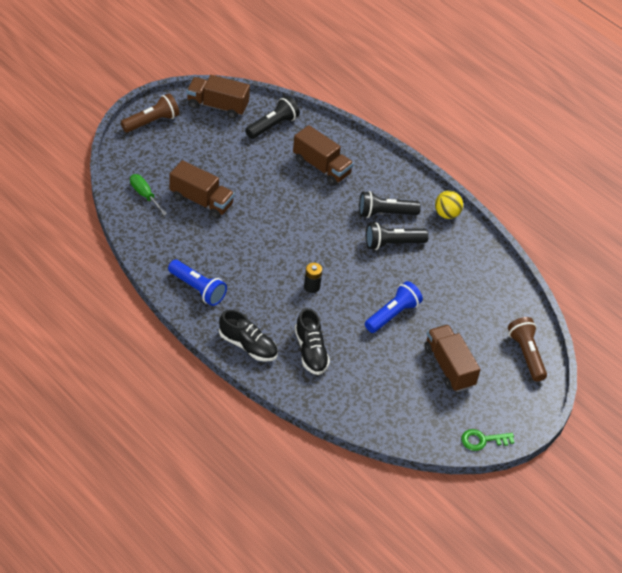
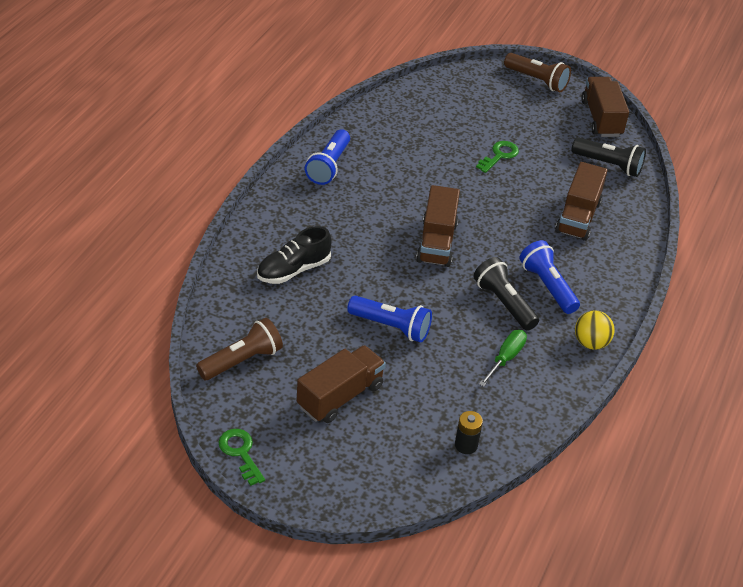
camera: 70 degrees right, 5 degrees down
green screwdriver [130,174,167,216] -> green screwdriver moved to [479,330,527,387]
brown truck [170,160,235,219] -> brown truck moved to [416,185,460,267]
black shoe [219,310,278,362] -> none
black battery [304,263,322,293] -> black battery moved to [455,411,483,454]
black flashlight [359,191,421,218] -> blue flashlight [519,240,580,314]
brown flashlight [508,317,547,382] -> brown flashlight moved to [196,318,283,380]
none -> green key [476,141,519,173]

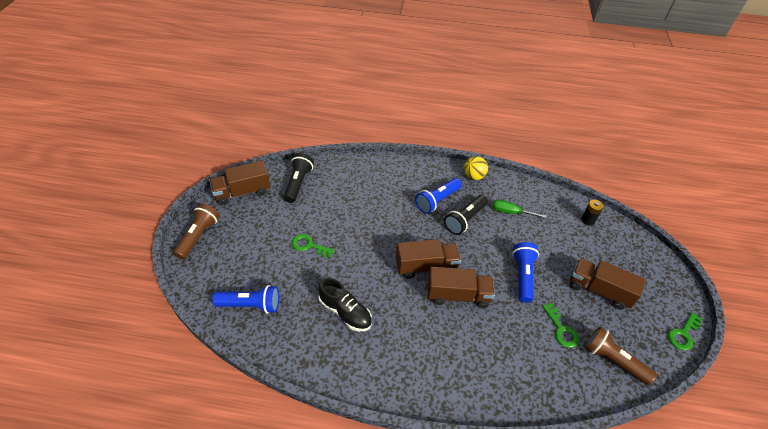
camera: 105 degrees left, 5 degrees up
black shoe [257,226,332,284] -> black shoe moved to [318,278,372,331]
blue flashlight [305,129,350,185] -> blue flashlight moved to [212,285,279,314]
brown truck [555,162,608,241] -> brown truck moved to [428,266,495,308]
none -> green key [542,303,579,348]

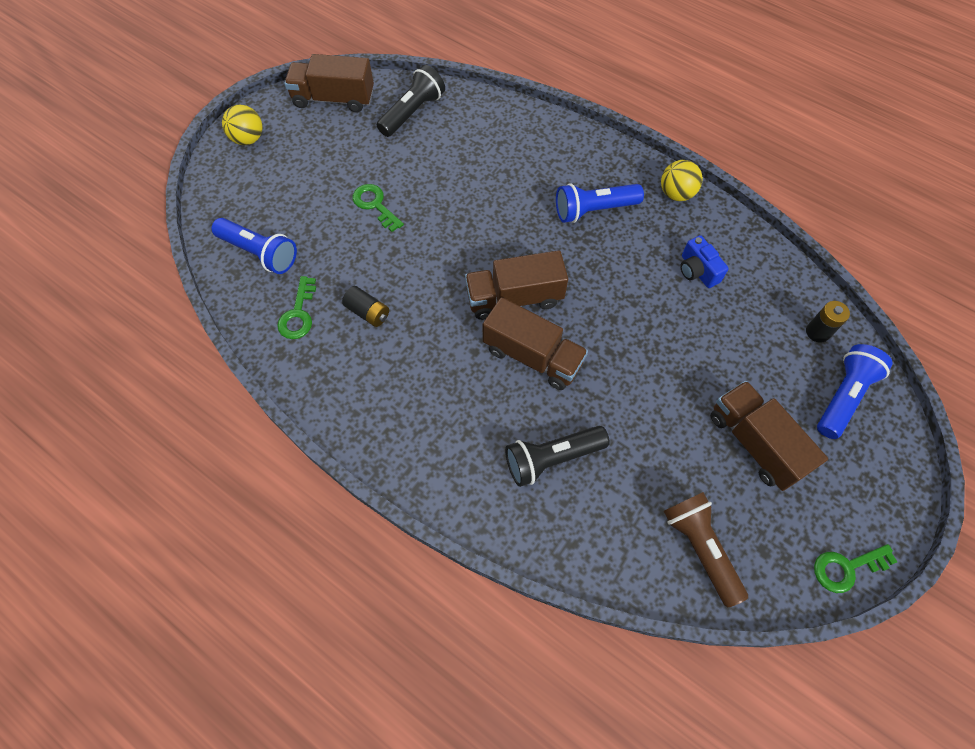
camera: 30 degrees right, 15 degrees up
brown flashlight [173,204,220,259] -> yellow ball [222,105,262,145]
black shoe [318,278,372,331] -> black battery [342,286,389,327]
brown truck [396,239,461,279] -> brown truck turned 150 degrees clockwise [465,250,568,320]
black flashlight [444,195,488,235] -> black flashlight moved to [505,426,610,487]
green screwdriver [492,200,547,218] -> blue camera [680,235,729,288]
blue flashlight [512,242,539,303] -> blue flashlight moved to [817,344,893,439]
green key [542,303,579,348] -> green key moved to [277,276,316,339]

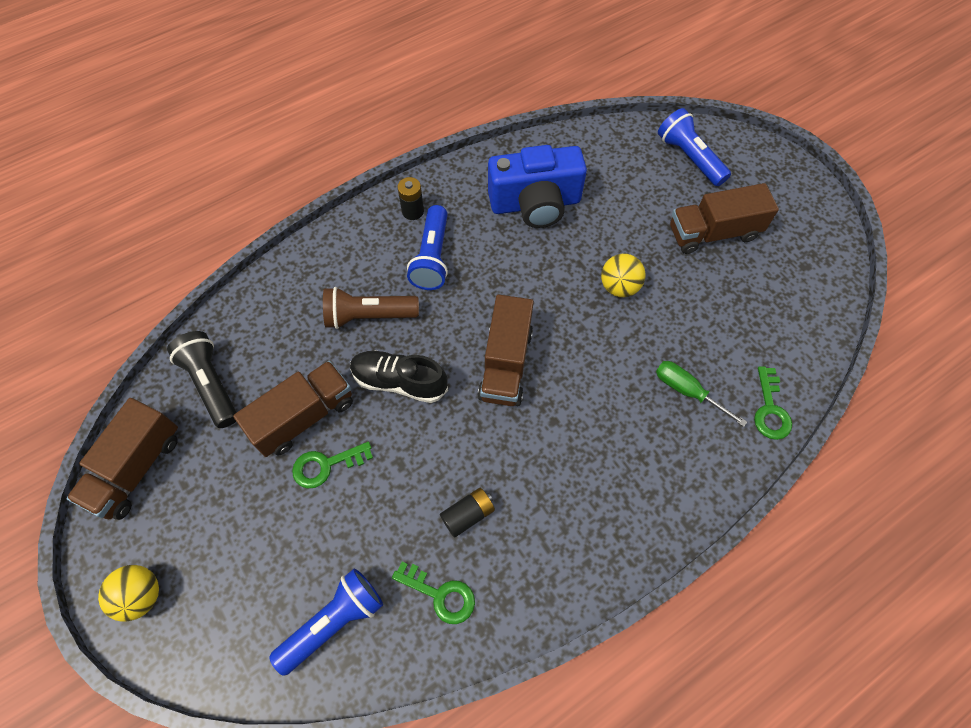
camera: 70 degrees left, 0 degrees up
brown truck [483,297,588,390] -> brown truck moved to [233,361,353,457]
black flashlight [505,426,610,487] -> green screwdriver [656,361,747,427]
yellow ball [661,160,703,201] -> yellow ball moved to [601,254,646,297]
brown flashlight [664,492,748,607] -> brown flashlight moved to [323,287,419,329]
blue camera [680,235,729,288] -> blue camera [488,145,587,228], size x2.02
black battery [806,301,850,343] -> black battery moved to [397,177,424,220]
green key [814,544,897,593] -> green key moved to [754,366,792,440]
none -> black shoe [350,350,448,403]

